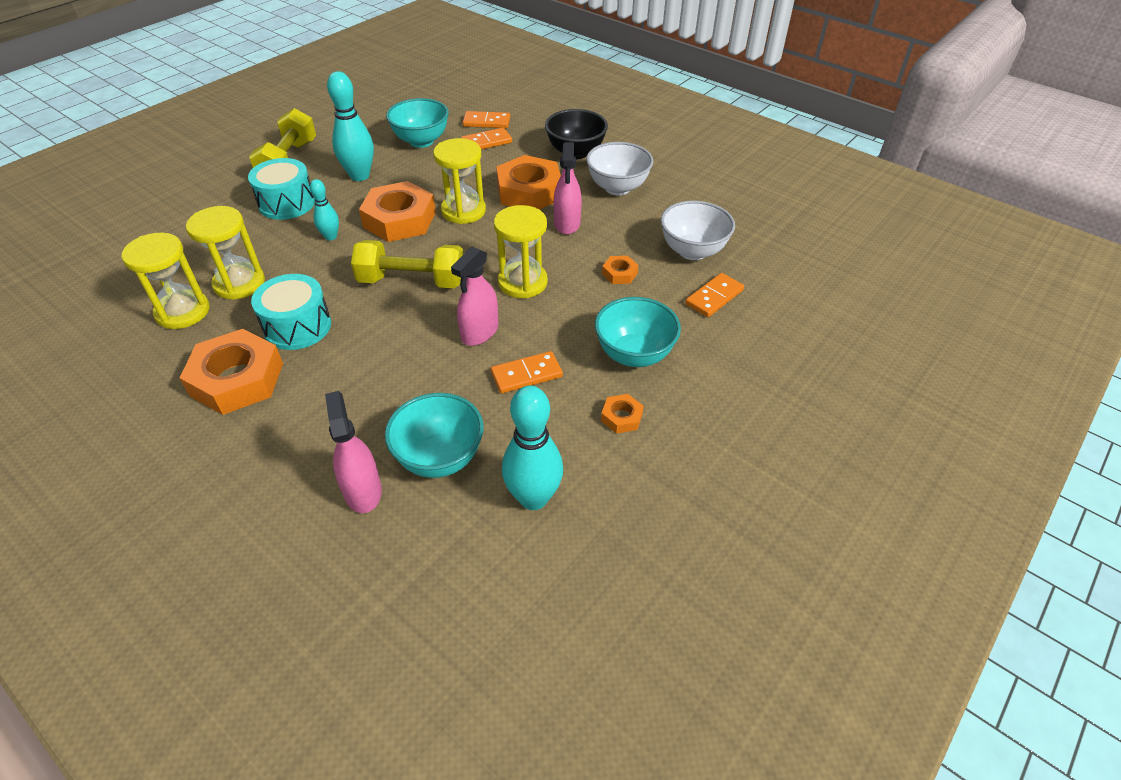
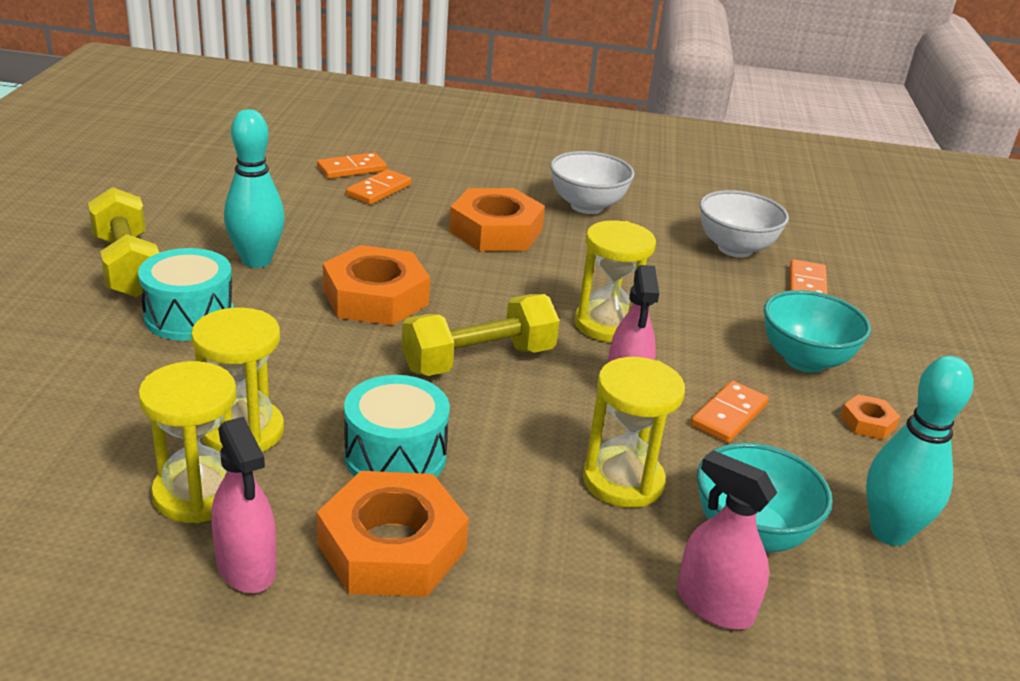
camera: 35 degrees left, 15 degrees down
turquoise bowling pin [310,179,339,241] -> none
turquoise bowl [386,98,449,148] -> none
yellow hourglass [433,138,486,224] -> yellow hourglass moved to [583,357,685,508]
black bowl [545,109,608,159] -> none
pink spray bottle [553,142,582,235] -> pink spray bottle moved to [211,417,277,593]
orange nut [602,256,639,284] -> none

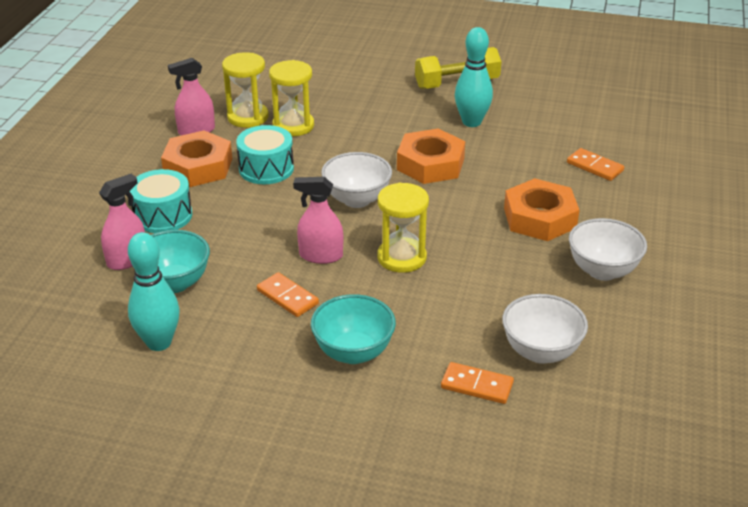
camera: 100 degrees right, 5 degrees up
turquoise drum [138,248,234,341] -> turquoise drum moved to [130,169,192,233]
orange domino [317,152,387,179] -> none
yellow dumbbell [402,294,560,376] -> white bowl [321,152,392,208]
yellow hourglass [583,357,685,508] -> none
orange nut [841,394,900,440] -> none

